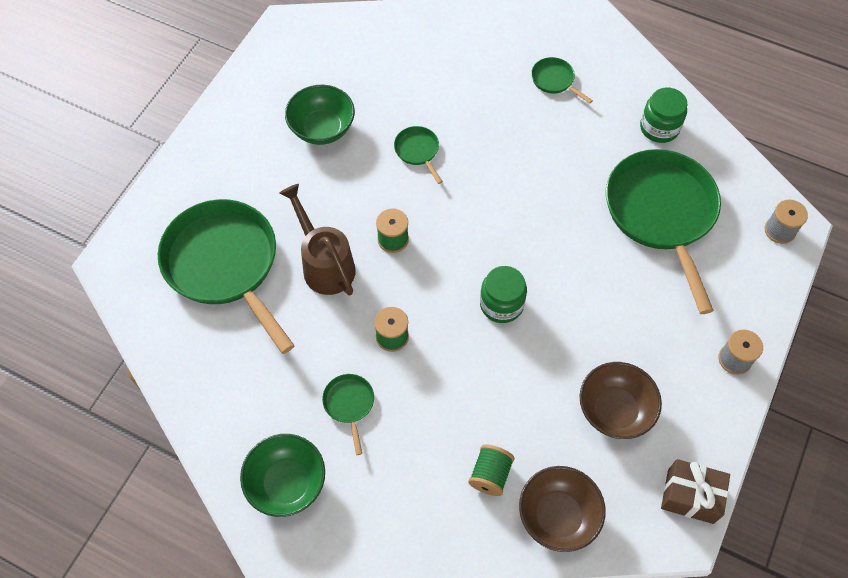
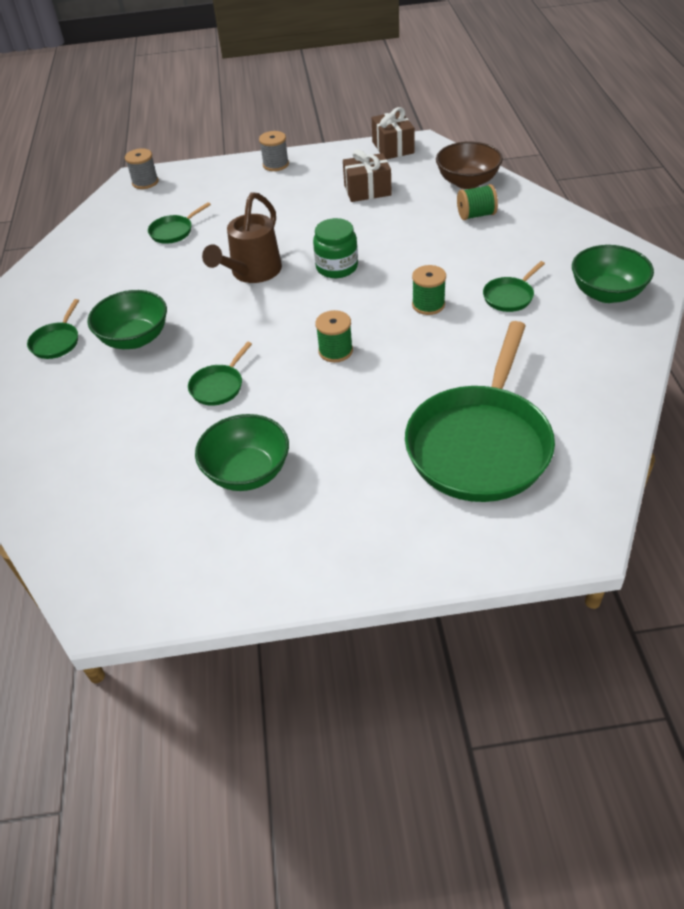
camera: 120 degrees left, 15 degrees down
brown watering can [280,184,356,295] -> brown watering can moved to [202,192,282,283]
brown bowl [580,362,662,439] -> brown gift [343,149,392,202]
green pan [606,149,721,314] -> green pan [148,202,211,244], size x0.41
green jar [640,87,688,143] -> none
none -> green bowl [87,290,167,349]

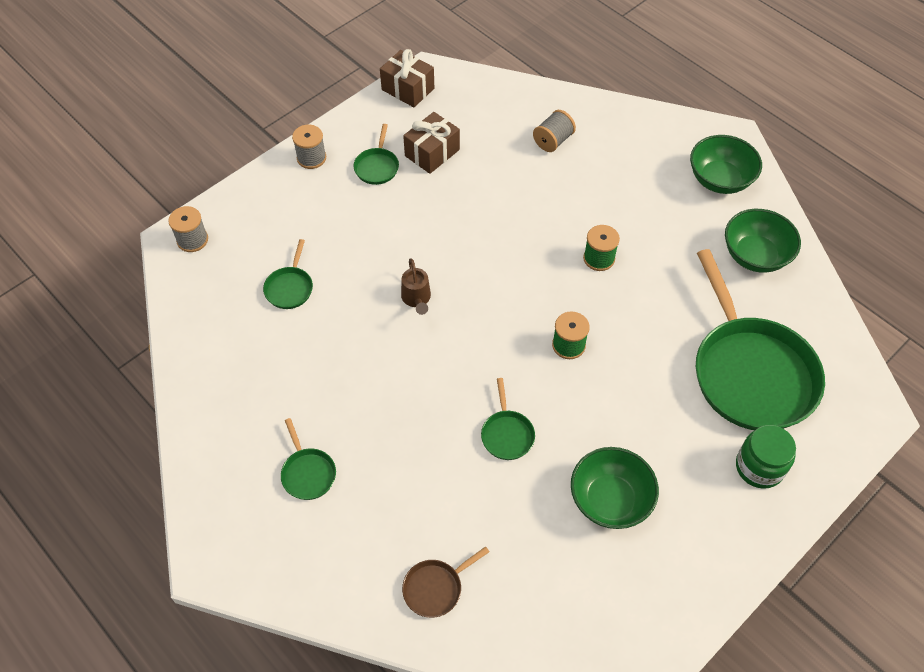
camera: 40 degrees left, 10 degrees up
green bowl [87,290,167,349] -> green bowl moved to [725,209,801,273]
brown watering can [202,192,282,283] -> brown watering can [401,258,431,315], size x0.56
green jar [313,218,358,278] -> green jar moved to [736,425,796,489]
brown bowl [436,141,503,189] -> none
green spool [457,184,498,220] -> grey spool [533,110,576,152]
green pan [483,261,545,312] -> green pan moved to [354,124,399,185]
none -> brown pan [402,546,489,618]

